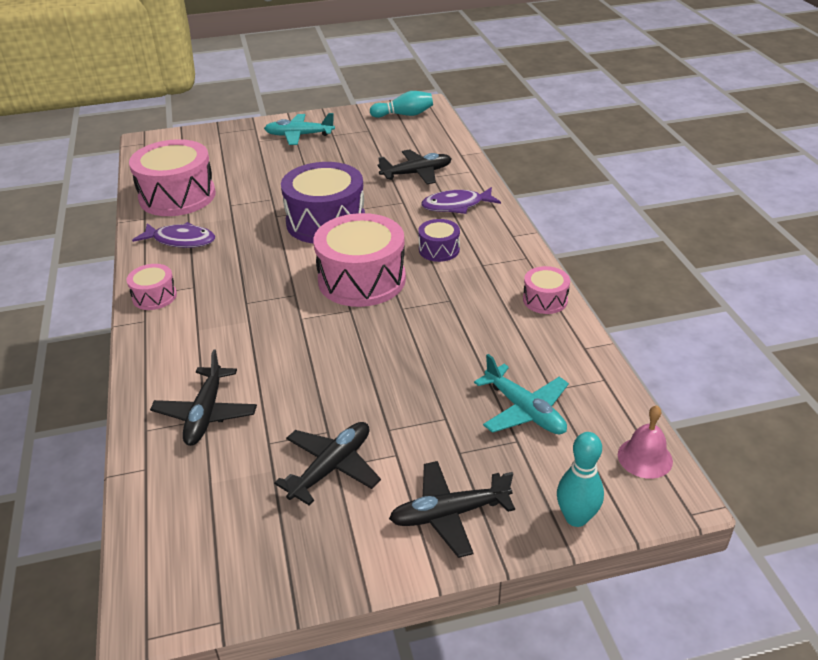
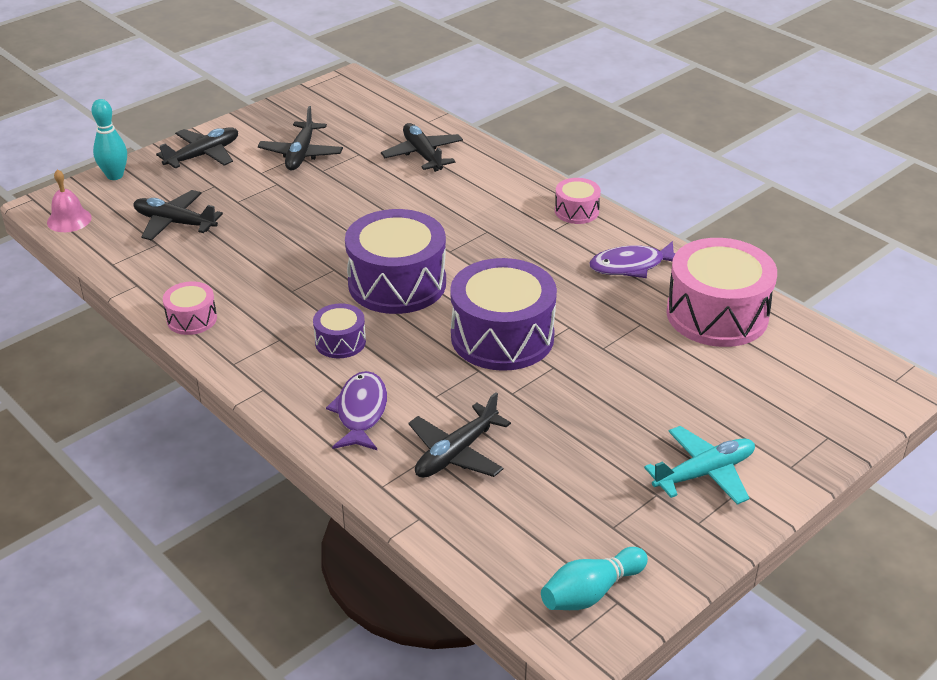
camera: 150 degrees right, 0 degrees up
pink drum [313,213,406,307] -> purple drum [345,209,446,314]
purple fish [421,187,501,214] -> purple fish turned 45 degrees counterclockwise [326,371,387,450]
turquoise plane [474,354,569,434] -> black plane [134,190,223,241]

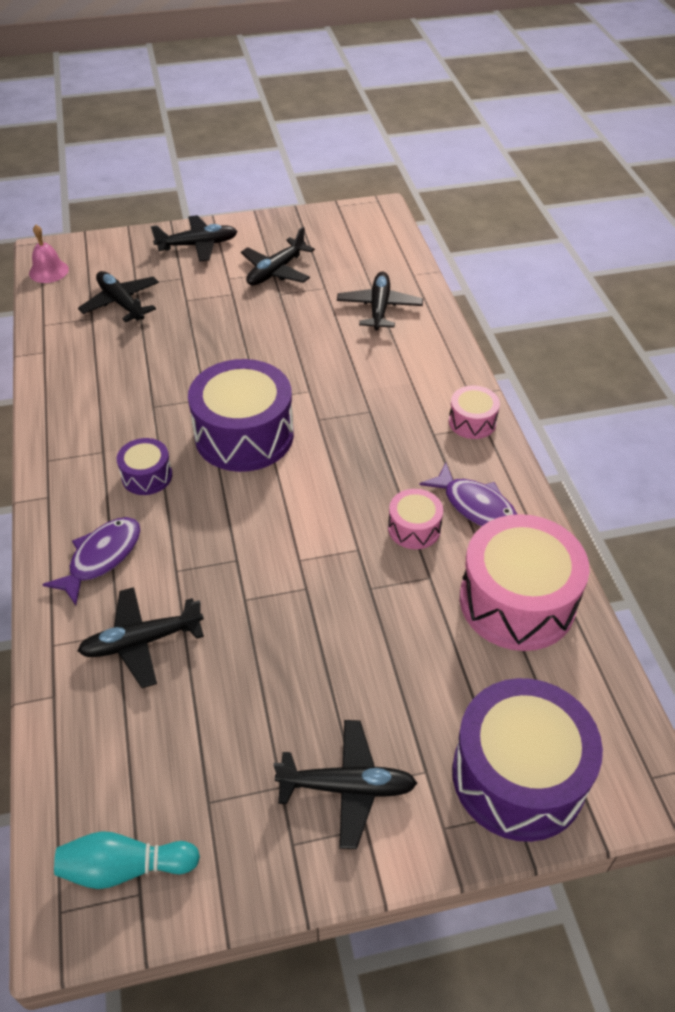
camera: 30 degrees right, 10 degrees up
turquoise bowling pin [91,99,127,180] -> none
pink drum [163,281,217,335] -> pink drum moved to [388,489,443,549]
purple drum [450,258,557,371] -> purple drum moved to [452,678,603,842]
purple fish [589,241,675,278] -> purple fish turned 150 degrees counterclockwise [419,463,517,526]
turquoise plane [644,426,755,504] -> black plane [273,720,417,849]

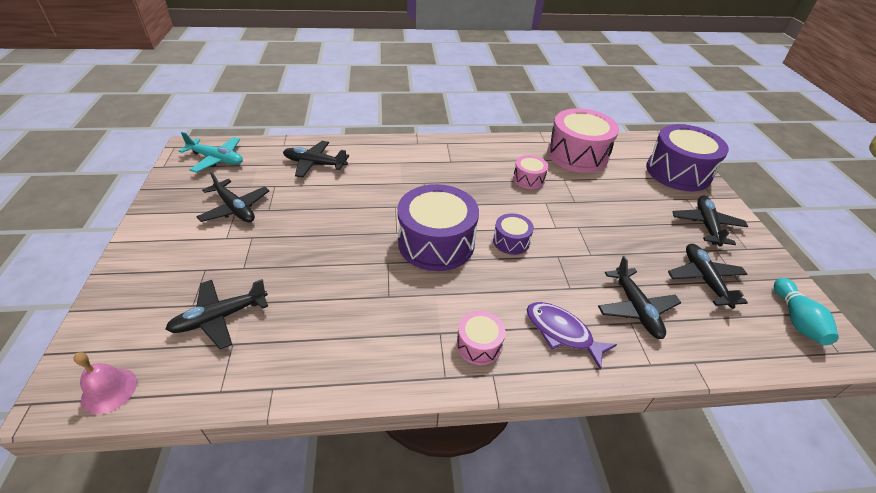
camera: 85 degrees left, 5 degrees down
purple drum [117,438,172,495] -> purple drum moved to [493,213,534,255]
black plane [151,215,238,262] -> black plane moved to [668,244,748,309]
purple fish [419,463,517,526] -> none
pink drum [449,386,500,439] -> pink drum moved to [456,311,505,365]
none -> turquoise plane [179,132,243,173]

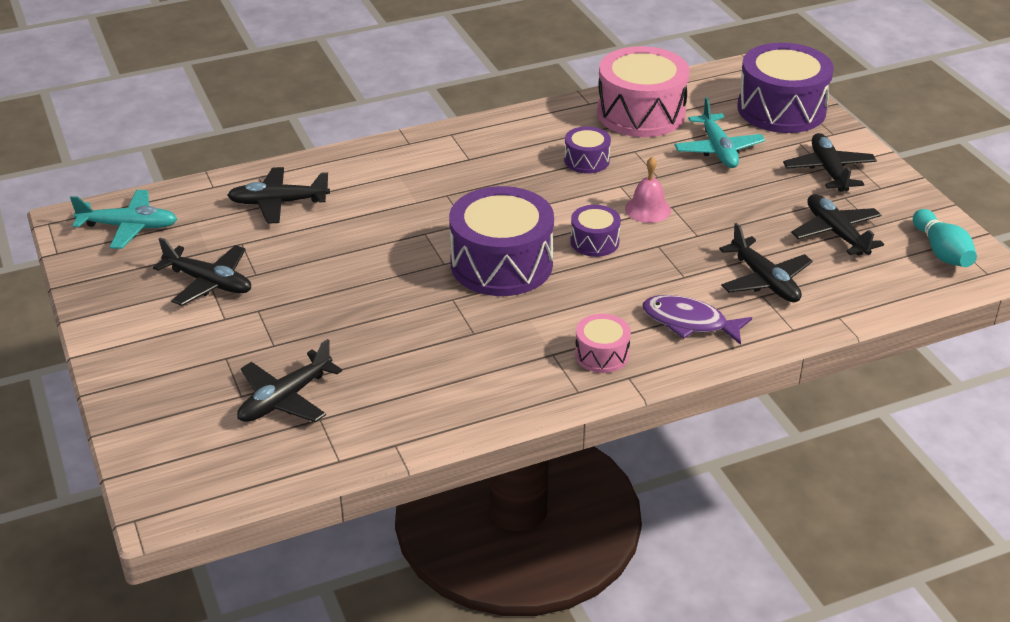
camera: 15 degrees left, 5 degrees down
pink bell [73,352,137,414] -> pink bell moved to [625,157,671,223]
pink drum [513,155,548,189] -> purple drum [564,126,611,174]
none -> turquoise plane [674,97,765,168]

